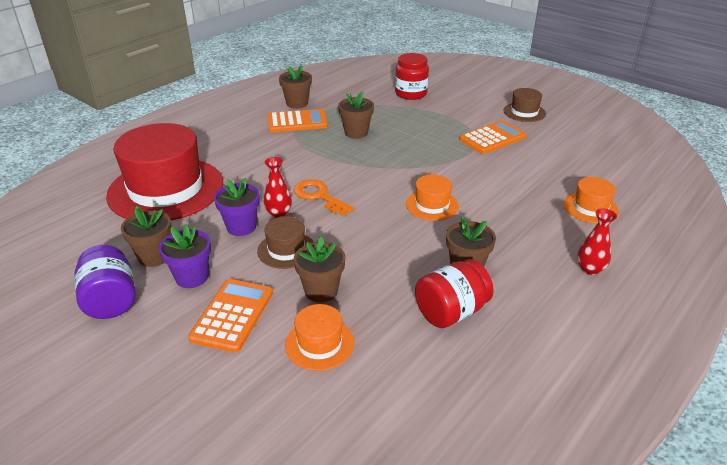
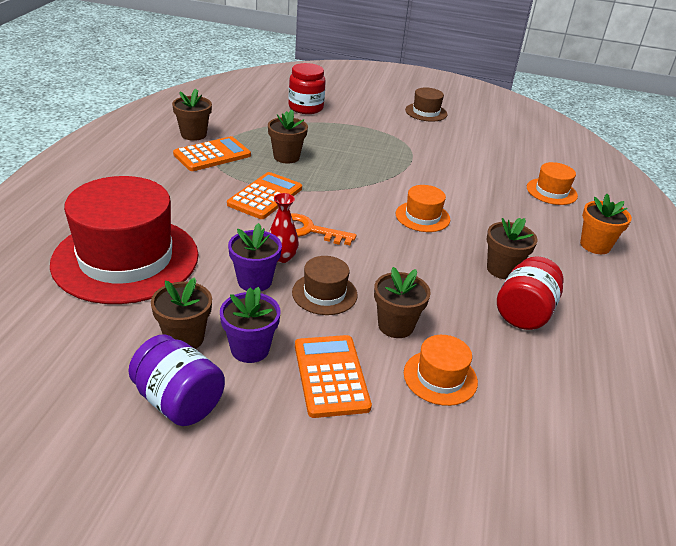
camera: 30 degrees left, 0 degrees up
orange calculator [459,120,527,154] -> orange calculator moved to [227,172,302,219]
red vase [577,209,617,275] -> orange flower pot [580,194,632,254]

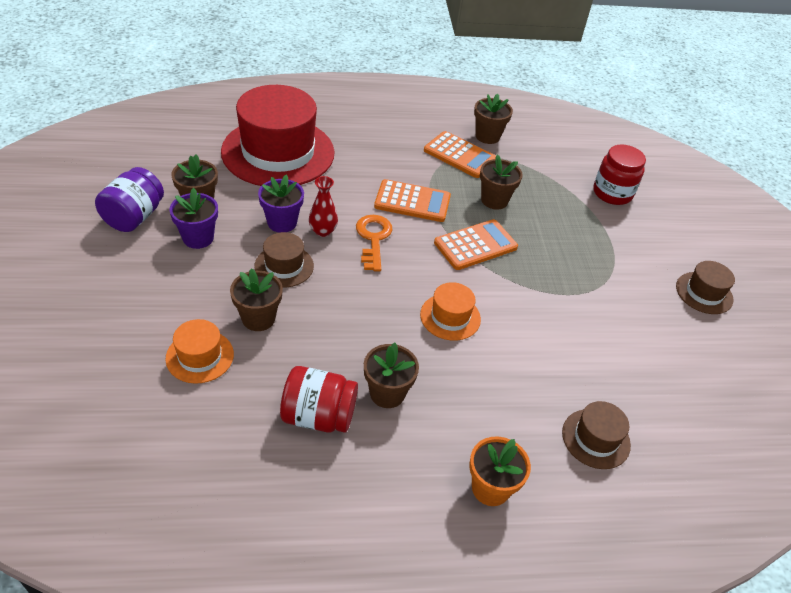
camera: 70 degrees right, 10 degrees up
orange calculator [295,335,372,418] -> orange calculator moved to [434,219,518,270]
orange hat [527,162,578,205] -> brown hat [562,401,631,469]

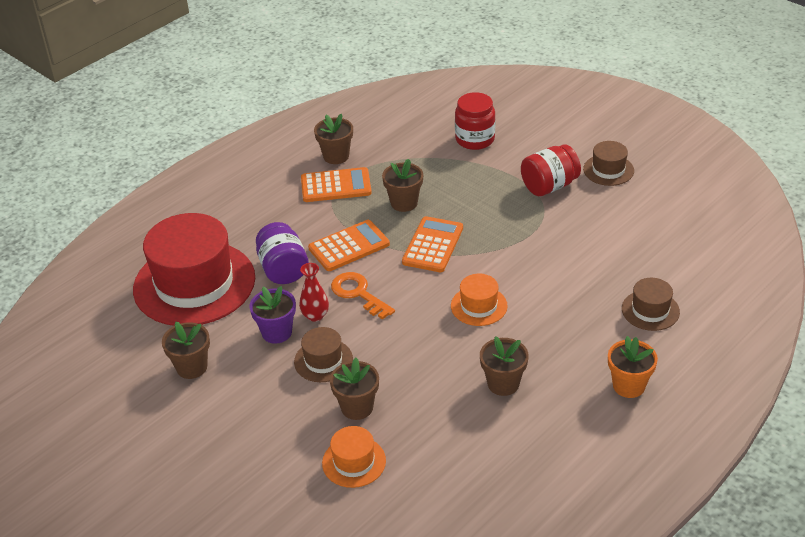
camera: 35 degrees left, 5 degrees down
purple jar [95,167,164,232] -> purple jar moved to [256,222,309,284]
purple flower pot [169,188,218,249] -> none
red jar [280,366,358,433] -> red jar moved to [521,145,581,196]

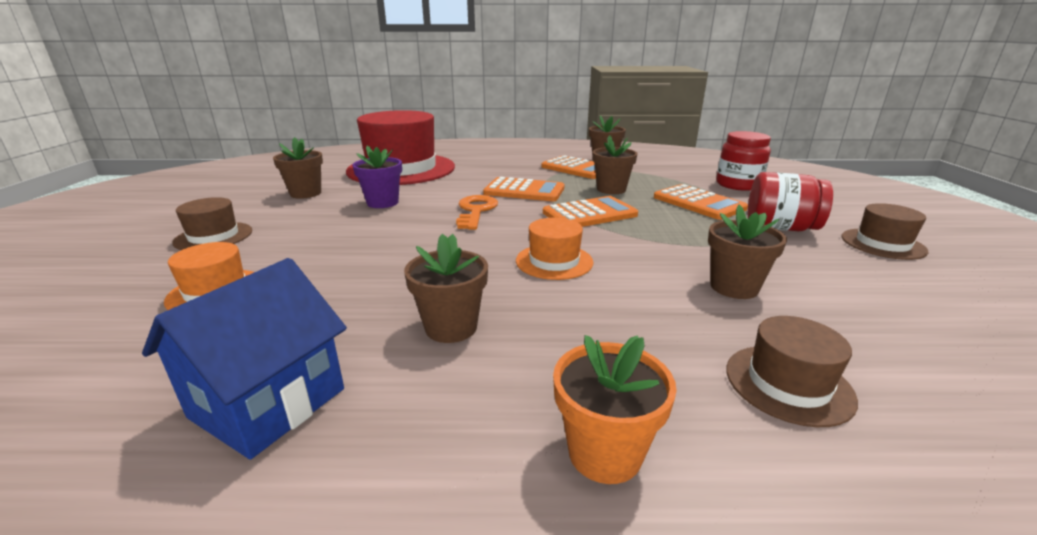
camera: 45 degrees right, 15 degrees down
purple jar [256,222,309,284] -> none
brown hat [294,327,353,382] -> brown hat moved to [172,197,252,250]
red vase [299,263,329,322] -> none
brown flower pot [330,358,379,420] -> brown flower pot moved to [708,205,787,299]
none -> blue house [142,258,347,460]
none -> orange calculator [654,184,748,220]

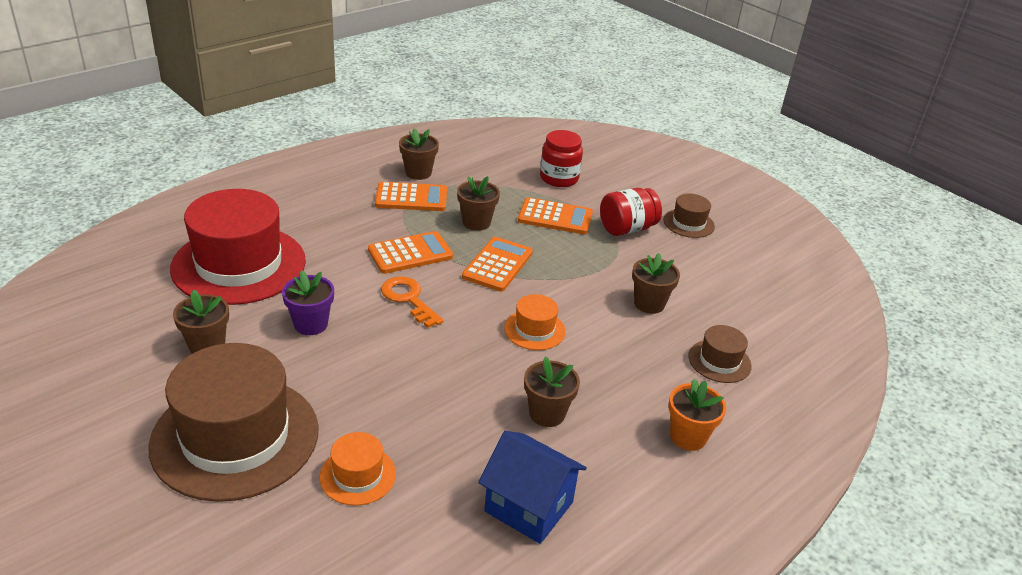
camera: 45 degrees left, 10 degrees up
blue house [142,258,347,460] -> blue house turned 45 degrees counterclockwise [478,431,587,544]
brown hat [172,197,252,250] -> brown hat [148,343,319,502], size x2.22

